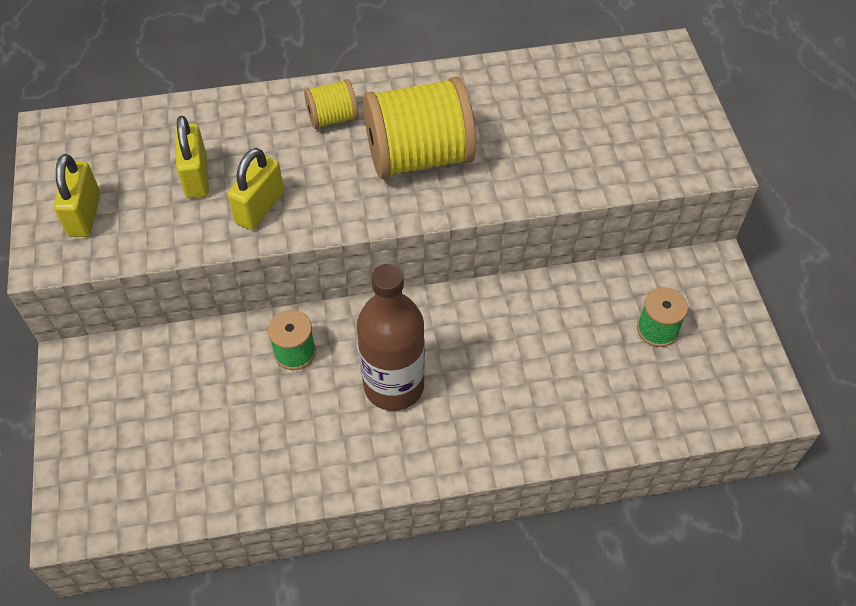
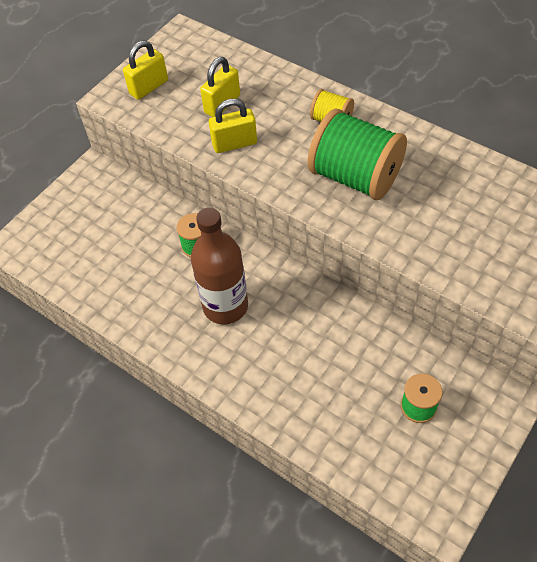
camera: 50 degrees right, 0 degrees up
yellow spool [363,77,476,179] -> green spool [308,109,407,200]

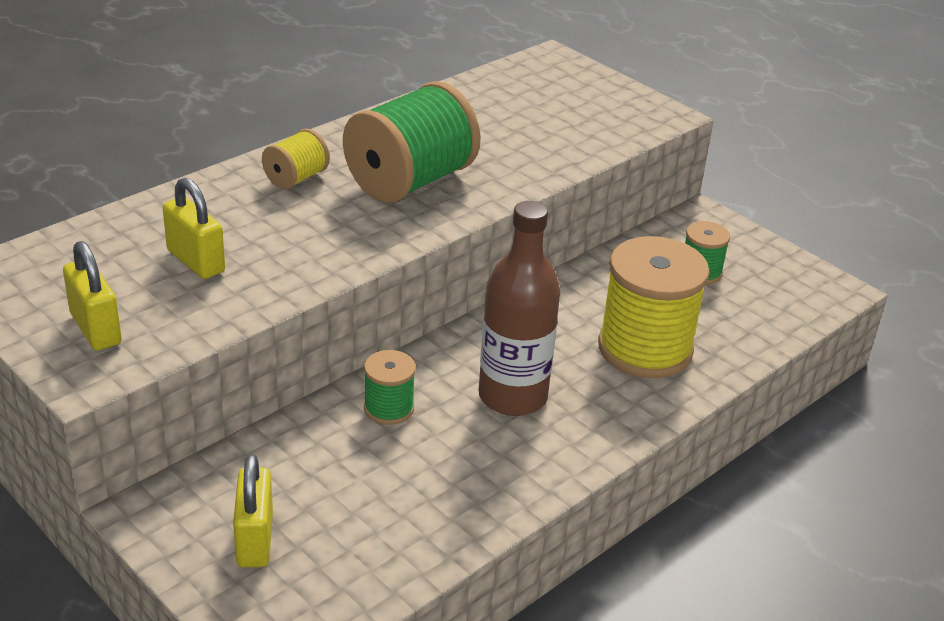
camera: 85 degrees left, 20 degrees down
yellow padlock [209,99,257,153] -> yellow padlock moved to [233,454,273,567]
none -> yellow spool [598,236,710,378]

